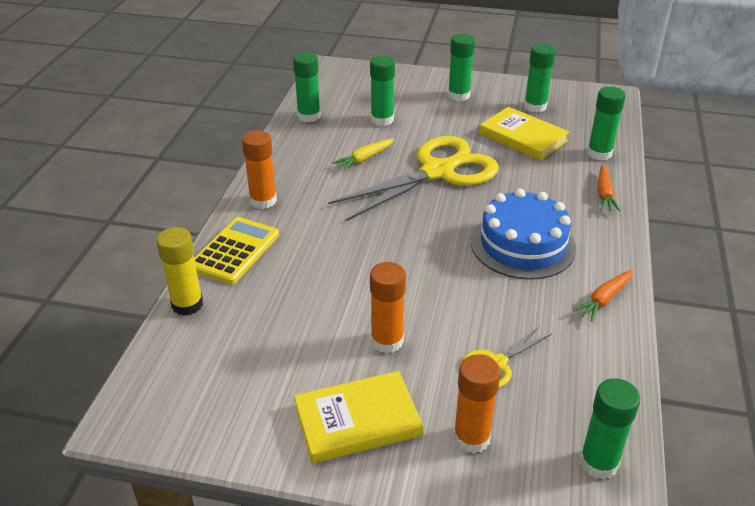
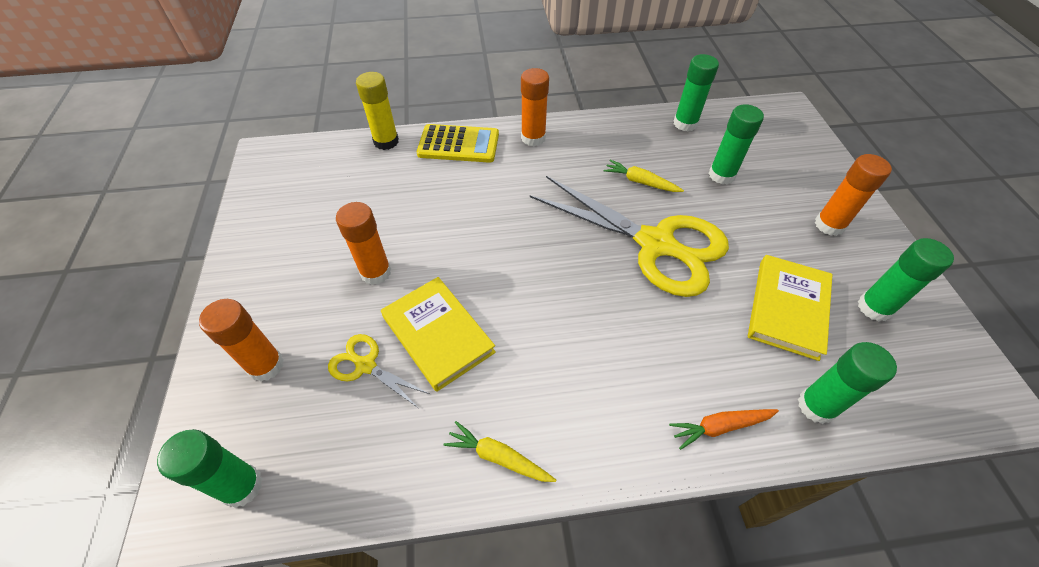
camera: 70 degrees right, 15 degrees up
yellow book [294,371,423,464] -> yellow book moved to [381,277,496,392]
green glue stick [448,33,475,101] -> orange glue stick [815,154,892,236]
blue cake [471,189,576,280] -> none
orange carrot [573,270,633,321] -> yellow carrot [443,421,556,482]

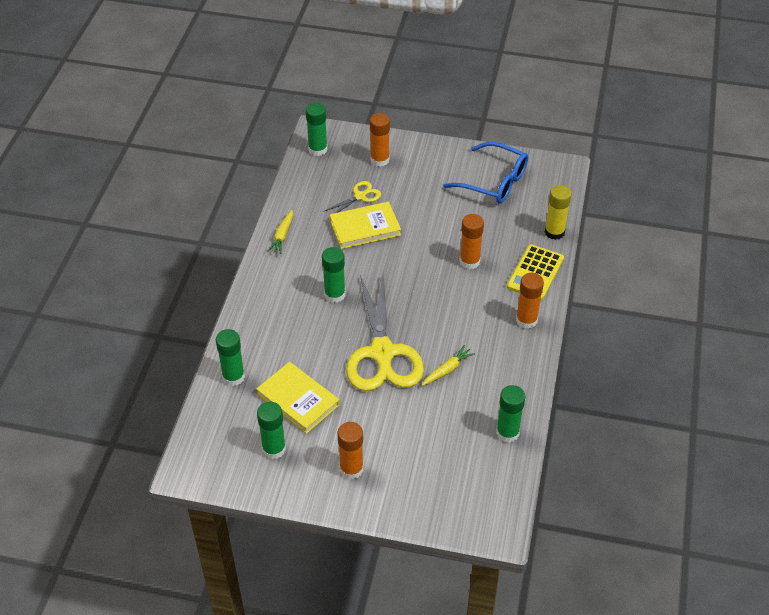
camera: 110 degrees right, 5 degrees down
orange glue stick [336,202,391,285] -> orange glue stick moved to [459,214,484,269]
yellow carrot [443,421,556,482] -> yellow carrot turned 150 degrees clockwise [267,210,293,254]
yellow scissors [530,176,729,297] -> yellow scissors turned 60 degrees counterclockwise [346,274,424,391]
orange carrot [669,409,779,450] -> none
green glue stick [708,104,764,184] -> green glue stick moved to [322,247,345,303]
none -> blue glasses [443,142,528,203]

